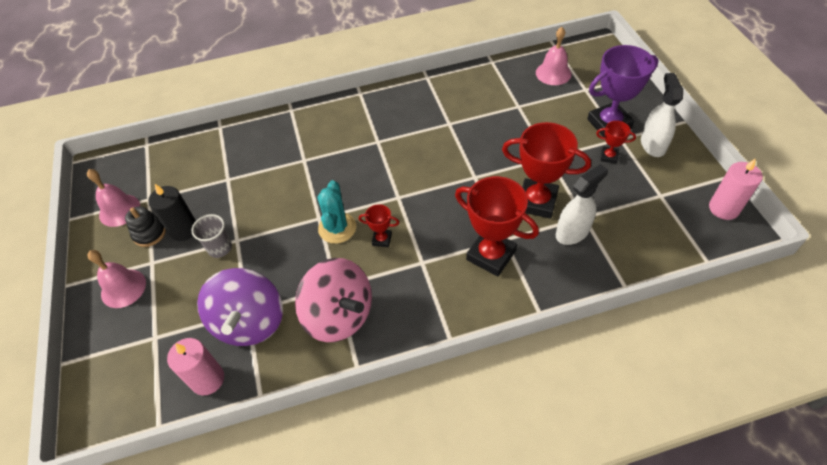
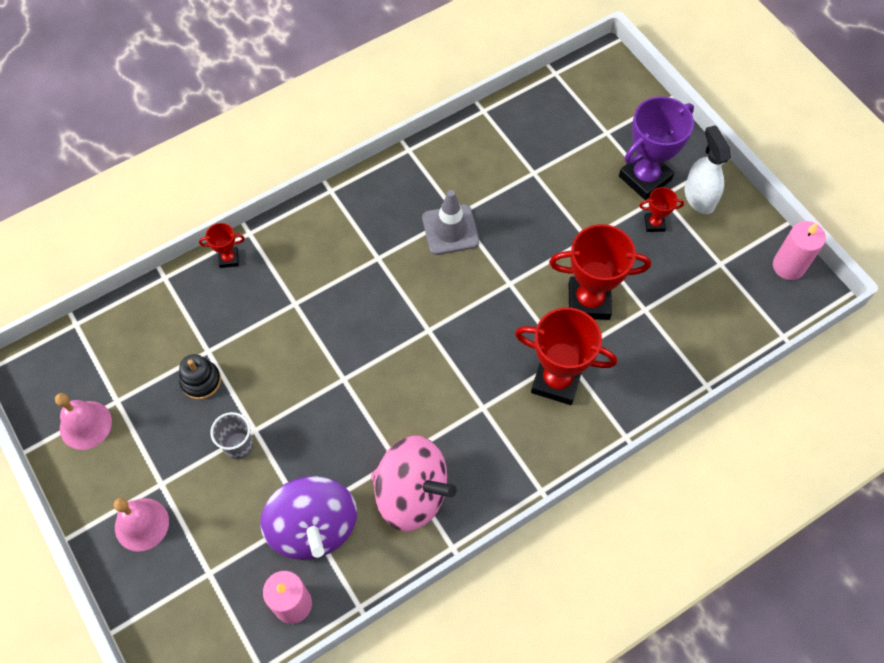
camera: 20 degrees left, 10 degrees up
black stacking toy [125,206,166,247] -> black stacking toy moved to [179,354,221,399]
black candle [148,184,196,241] -> none
turquoise cactus [318,180,356,244] -> none
red trophy [359,204,399,247] -> red trophy moved to [199,223,245,268]
pink bell [536,27,572,85] -> none
white spray bottle [556,164,608,245] -> none
none -> grey traffic cone [422,190,479,255]

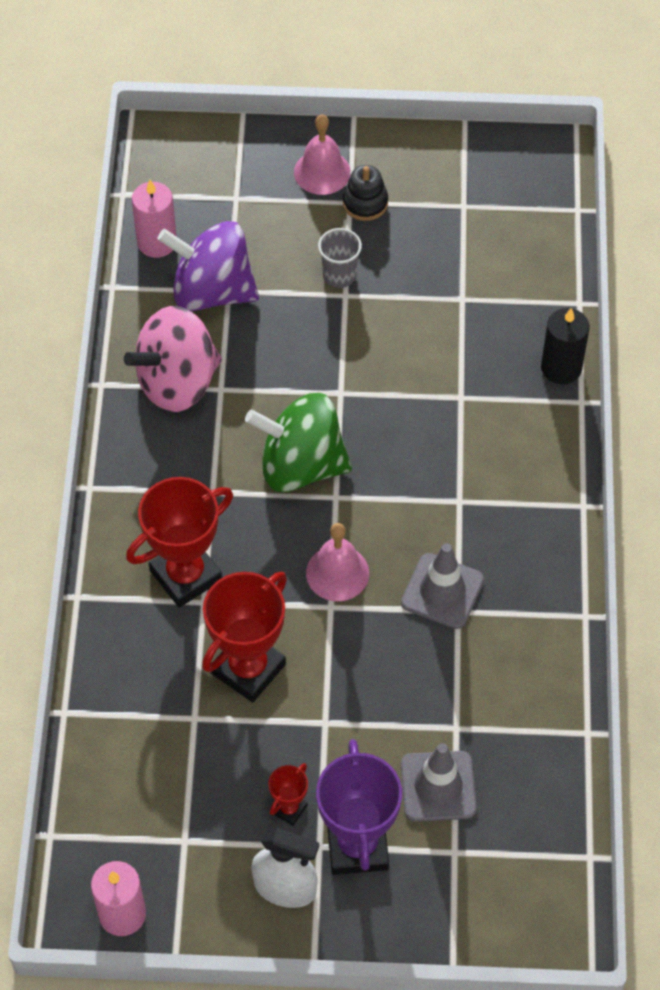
camera: 125 degrees right, 5 degrees down
pink bell [55,393,112,450] -> pink bell moved to [306,523,369,601]
black stacking toy [179,354,221,399] -> black stacking toy moved to [343,165,388,221]
red trophy [199,223,245,268] -> black candle [541,308,590,384]
none -> green spinning top [245,393,352,492]
none -> grey traffic cone [401,743,477,822]

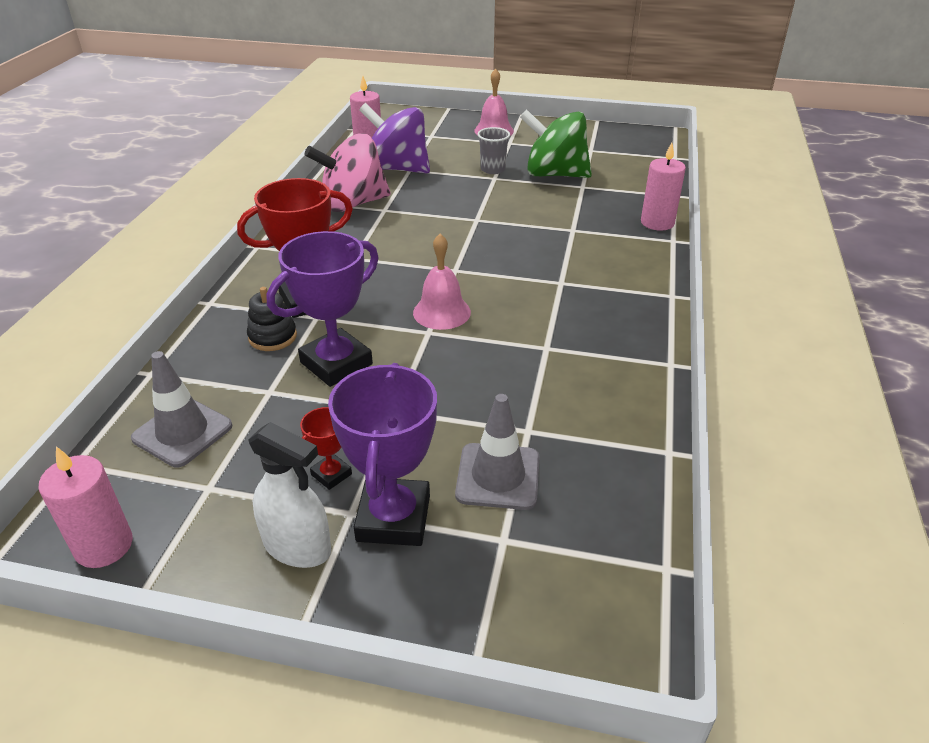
camera: 10 degrees right, 20 degrees down
red trophy [202,572,287,702] -> purple trophy [267,231,379,387]
green spinning top [245,393,352,492] -> green spinning top moved to [520,109,592,178]
black stacking toy [343,165,388,221] -> black stacking toy moved to [247,287,297,351]
grey traffic cone [401,543,484,629] -> grey traffic cone moved to [131,351,232,467]
black candle [541,308,590,384] -> pink candle [641,143,686,231]

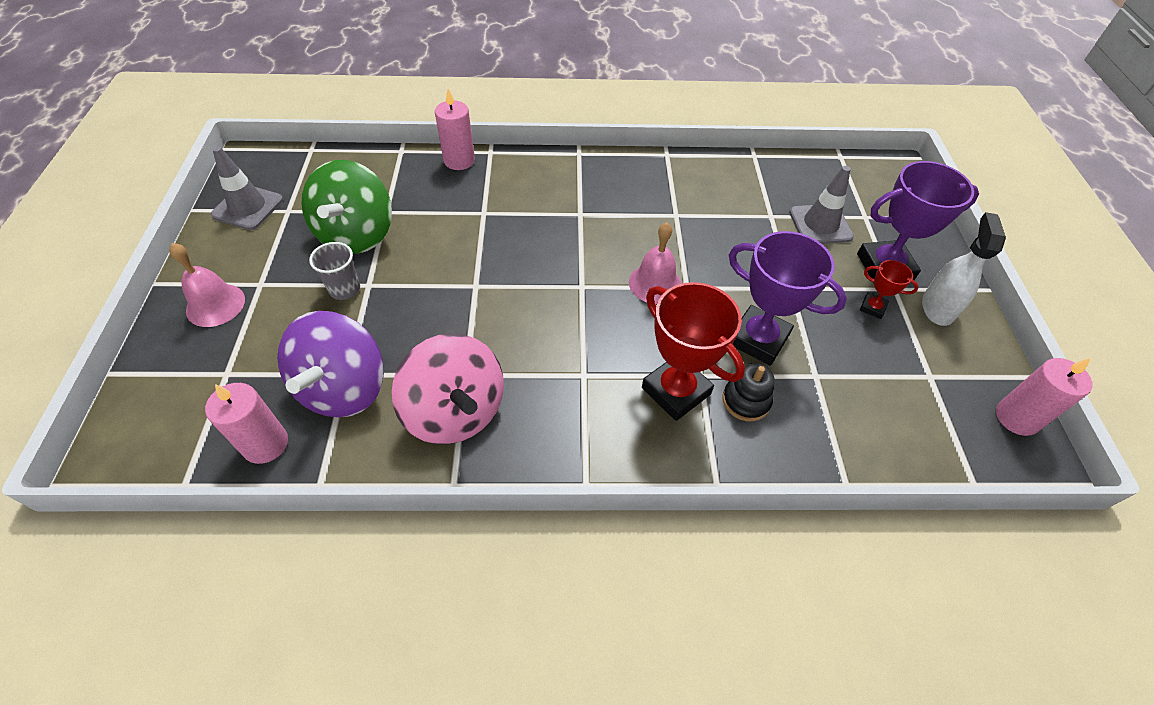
camera: 105 degrees left, 15 degrees up
grey traffic cone [131,351,232,467] -> grey traffic cone moved to [211,146,283,230]

